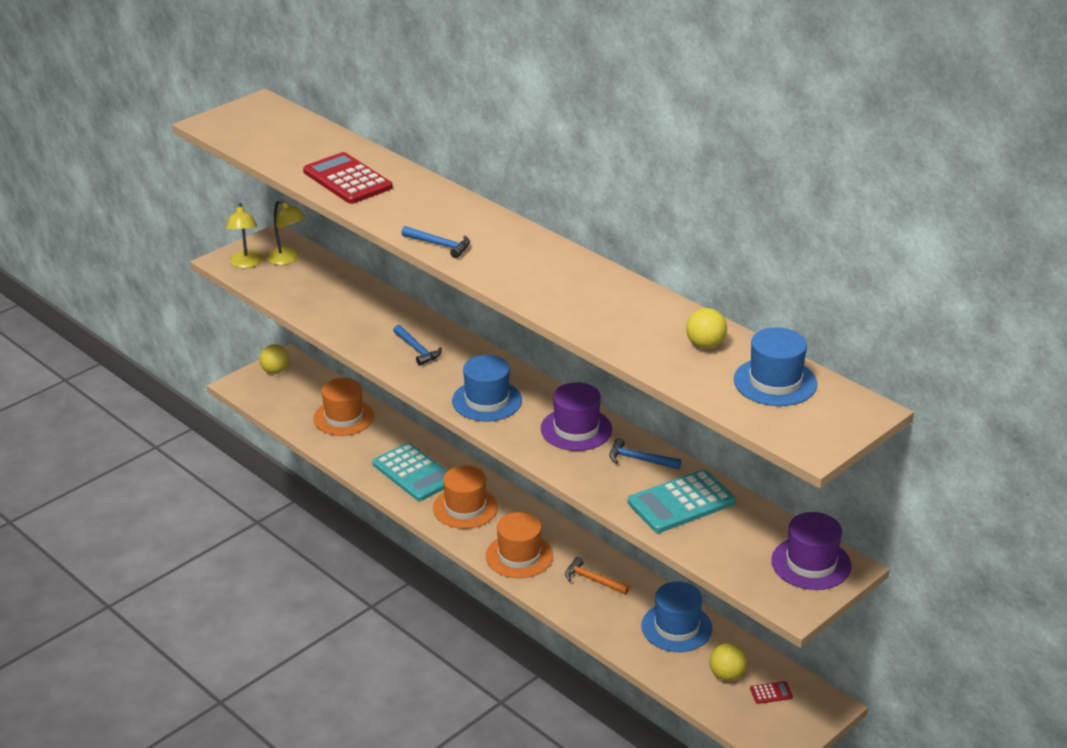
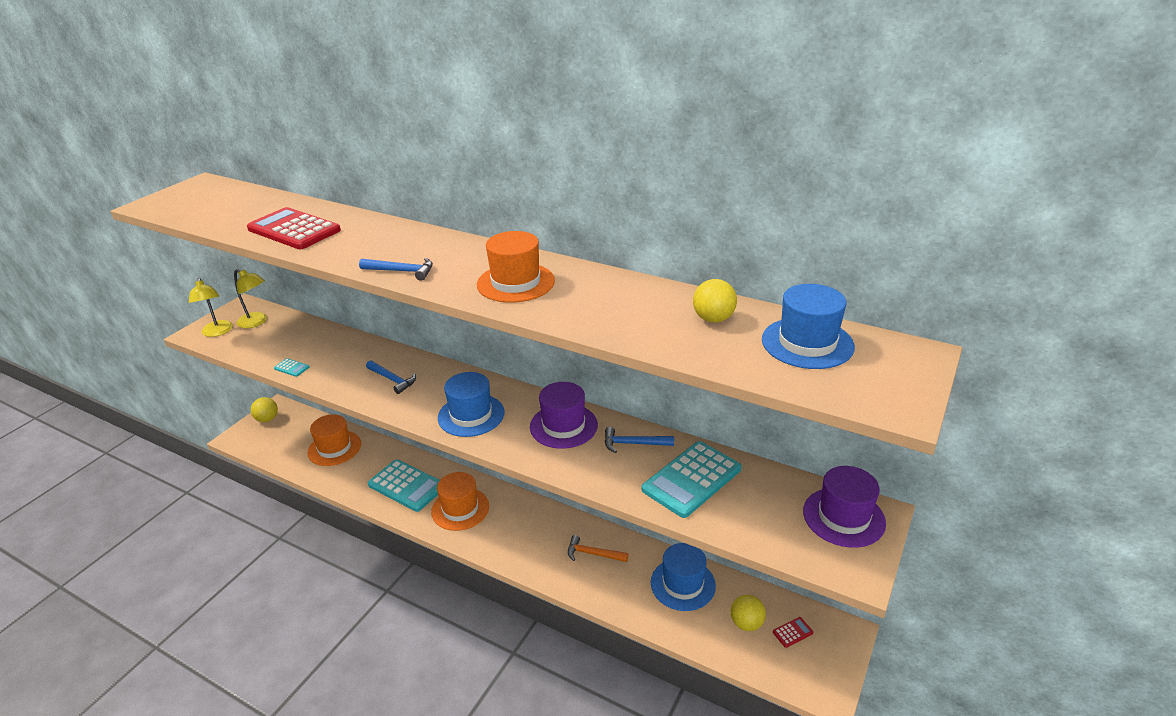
camera: 15 degrees left, 0 degrees up
orange hat [486,512,553,578] -> orange hat moved to [477,231,555,303]
none -> turquoise calculator [274,358,310,377]

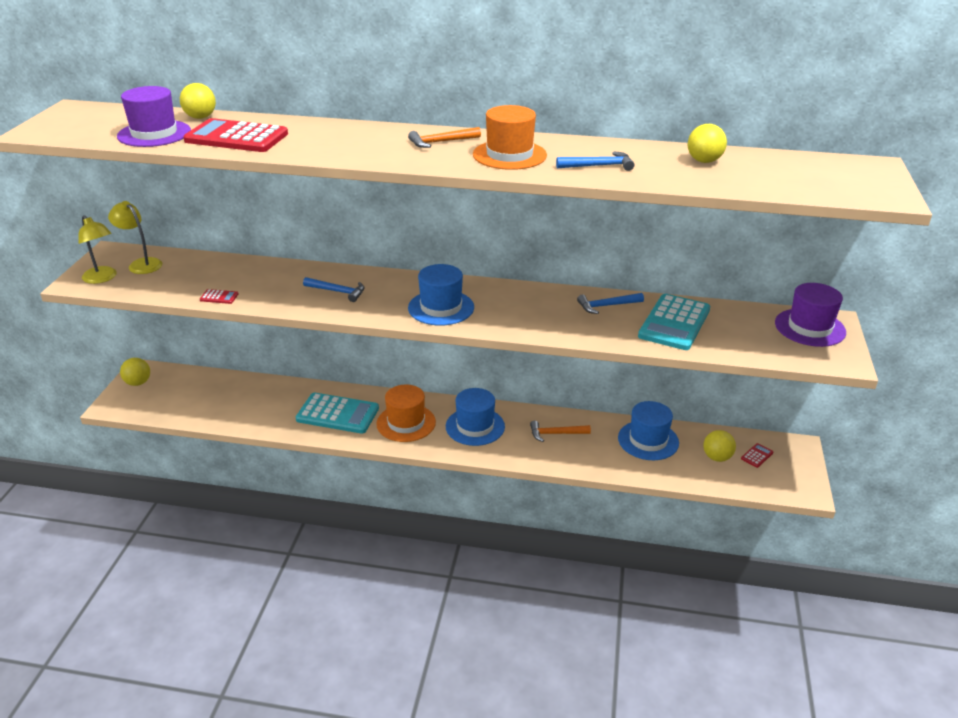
camera: 20 degrees left, 0 degrees up
yellow lamp [234,269,267,328] -> yellow lamp turned 150 degrees counterclockwise [108,201,162,274]
turquoise calculator [274,358,310,377] -> red calculator [200,289,238,304]
orange hat [307,414,361,466] -> none
blue hammer [359,258,433,281] -> blue hammer moved to [556,151,634,171]
purple hat [530,382,598,449] -> purple hat moved to [117,86,191,147]
blue hat [762,284,855,369] -> blue hat moved to [446,388,505,446]
none -> yellow ball [180,83,216,119]
none -> orange hammer [408,127,481,148]

